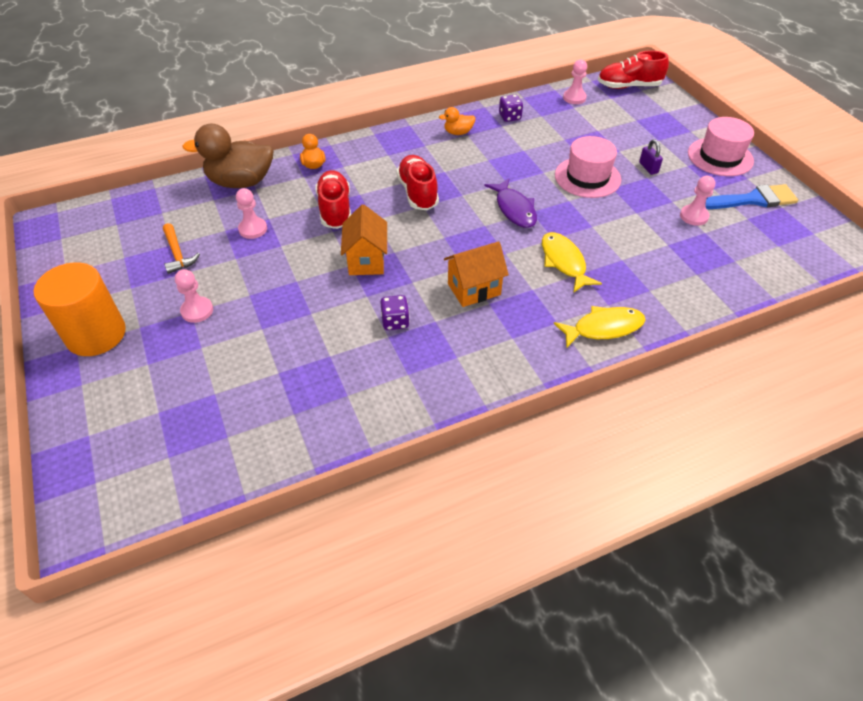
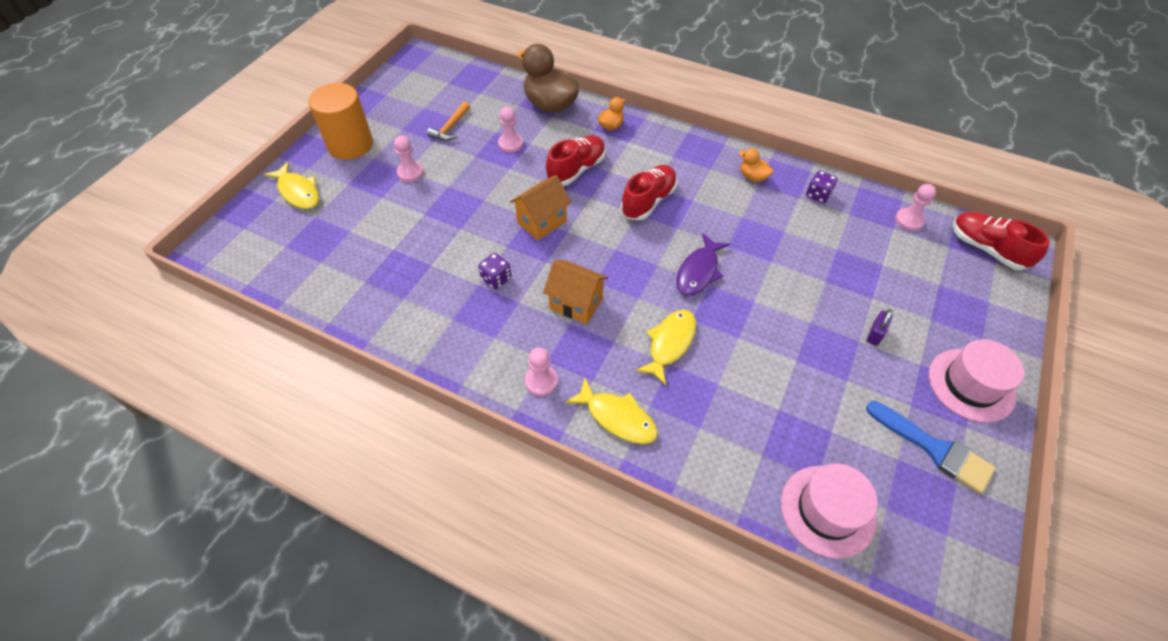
camera: 50 degrees right, 5 degrees up
pink hat [555,136,621,198] -> pink hat moved to [781,463,878,559]
pink pawn [680,176,715,226] -> pink pawn moved to [525,347,558,396]
none -> yellow fish [264,162,319,209]

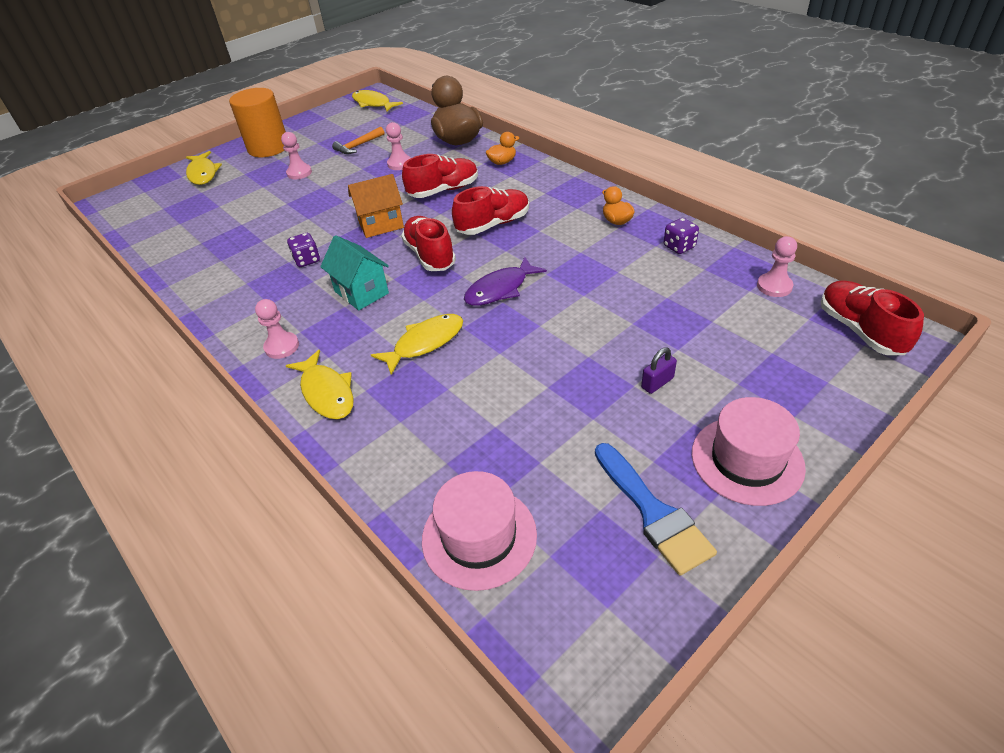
camera: 25 degrees right, 10 degrees down
orange house [543,260,608,324] -> turquoise house [320,235,389,310]
none -> yellow fish [352,90,403,112]
none -> red shoe [401,216,456,271]

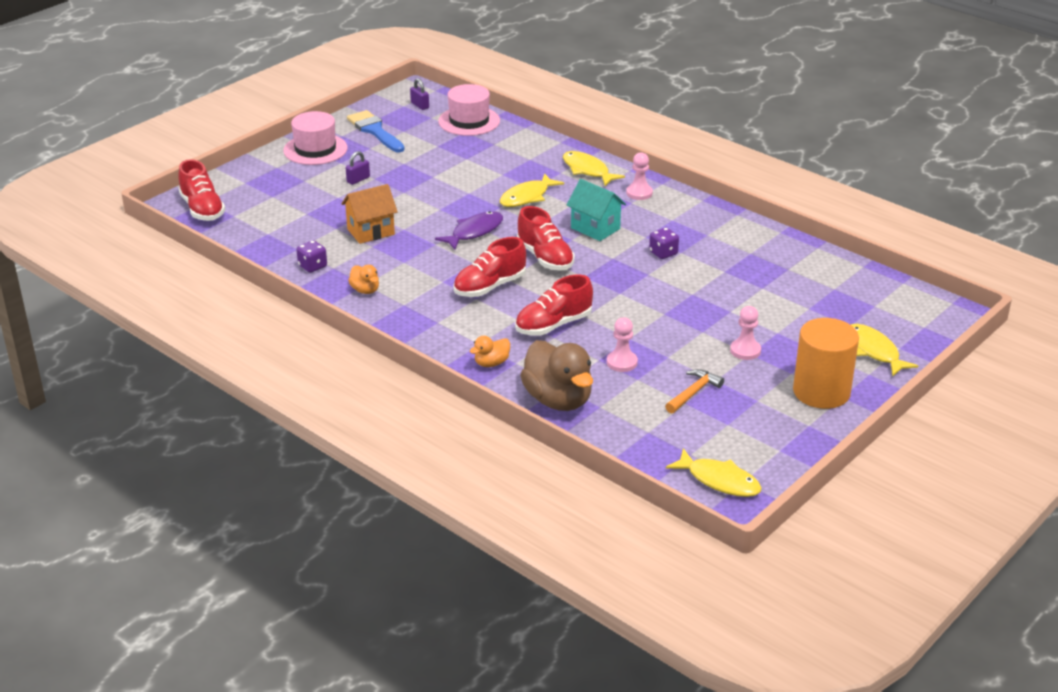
camera: 170 degrees right, 10 degrees down
orange house [348,174,404,238] -> orange house moved to [341,184,398,244]
pink pawn [757,236,797,297] -> none
none -> purple padlock [410,78,429,110]

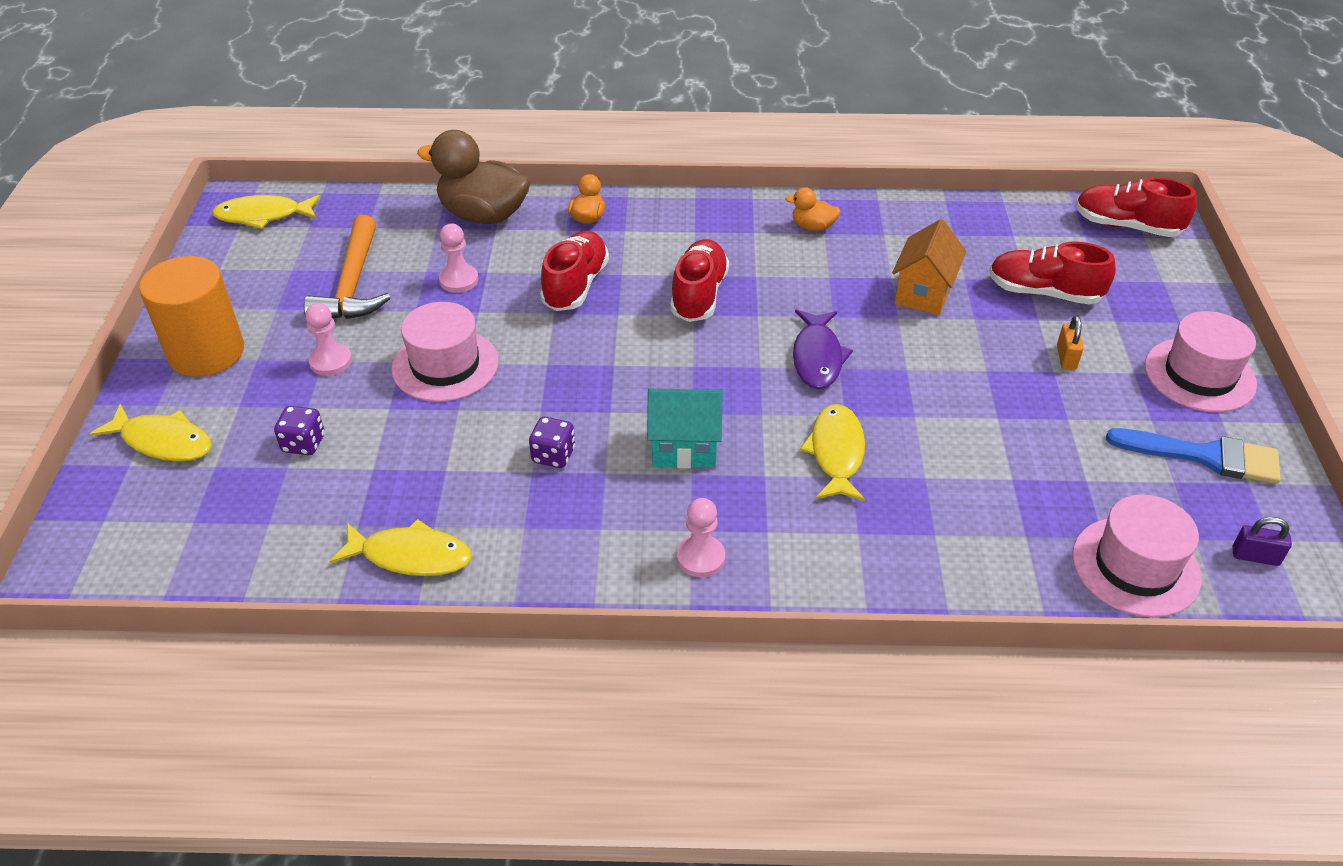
camera: 140 degrees right, 10 degrees up
purple dice [296,240,327,273] -> purple dice moved to [274,406,325,455]
purple padlock [346,151,370,185] -> orange padlock [1057,316,1083,370]
red shoe [517,206,574,271] -> red shoe moved to [989,242,1116,305]
yellow fish [563,151,625,186] -> yellow fish moved to [329,519,472,576]
orange hammer [665,369,724,414] -> orange hammer [304,215,390,319], size x1.68
none -> pink hat [391,302,499,402]

